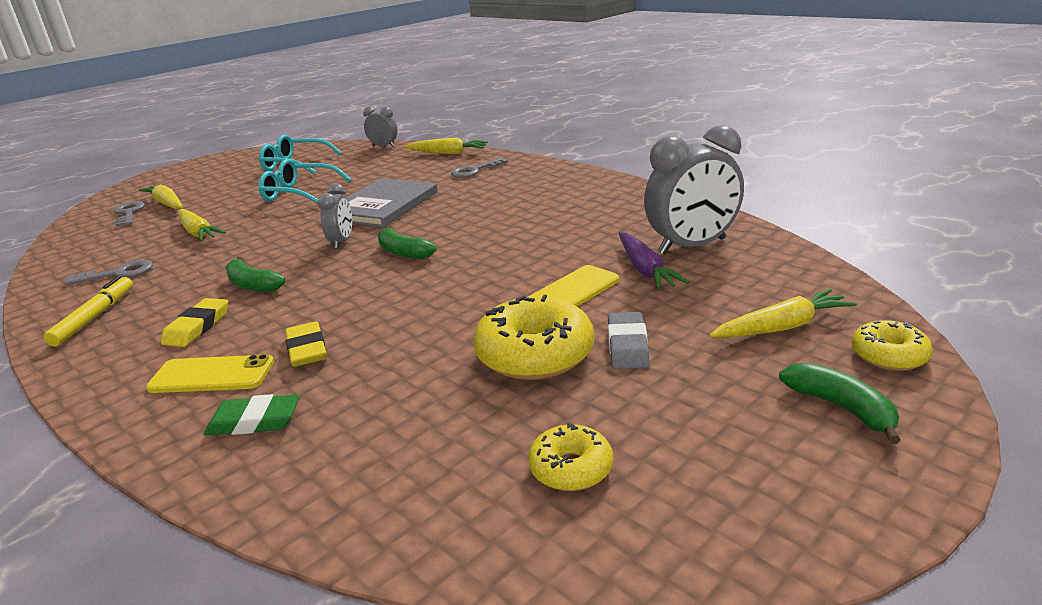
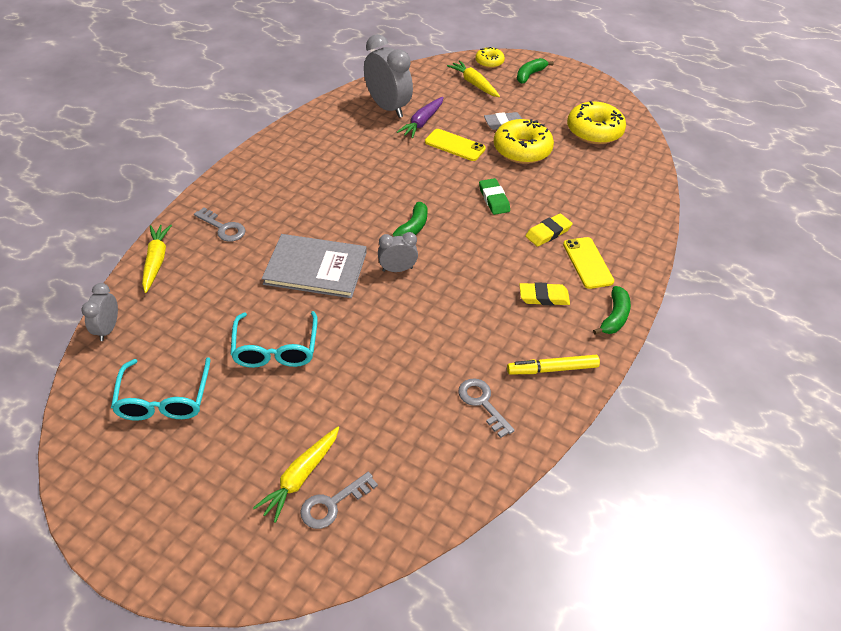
camera: 110 degrees left, 20 degrees up
yellow carrot [177,209,226,241] -> none
green eraser [203,394,300,435] -> green eraser moved to [479,178,510,215]
green banana [225,257,286,292] -> green banana moved to [593,286,631,334]
yellow donut [528,423,613,491] -> yellow donut [567,101,626,144], size x1.79
purple carrot [619,232,689,290] -> purple carrot turned 150 degrees clockwise [397,97,444,138]

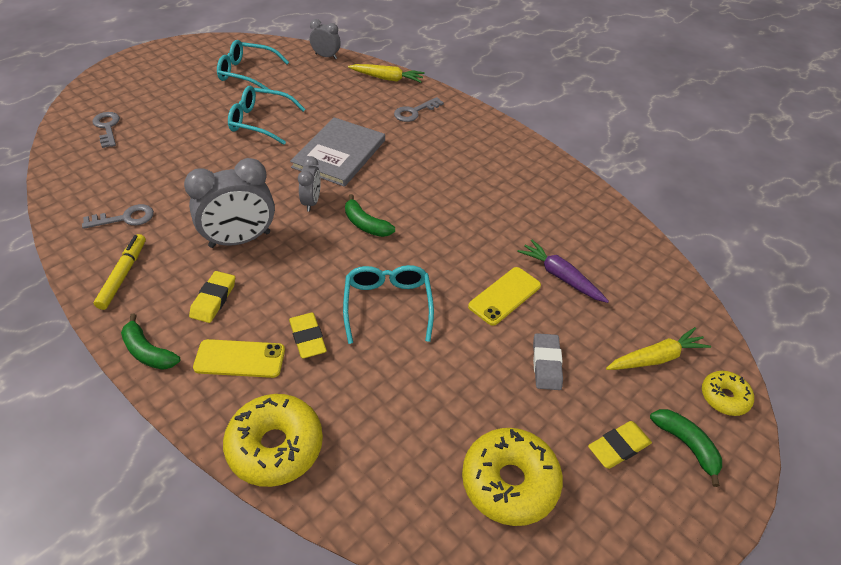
camera: 105 degrees right, 0 degrees up
yellow carrot [253,427,339,523] -> none
grey clock [364,34,413,118] -> grey clock moved to [184,158,275,248]
green eraser [479,178,510,215] -> turquoise glasses [343,265,434,344]
yellow donut [494,119,554,164] -> yellow donut moved to [223,394,323,487]
none -> yellow eraser [588,421,652,469]

